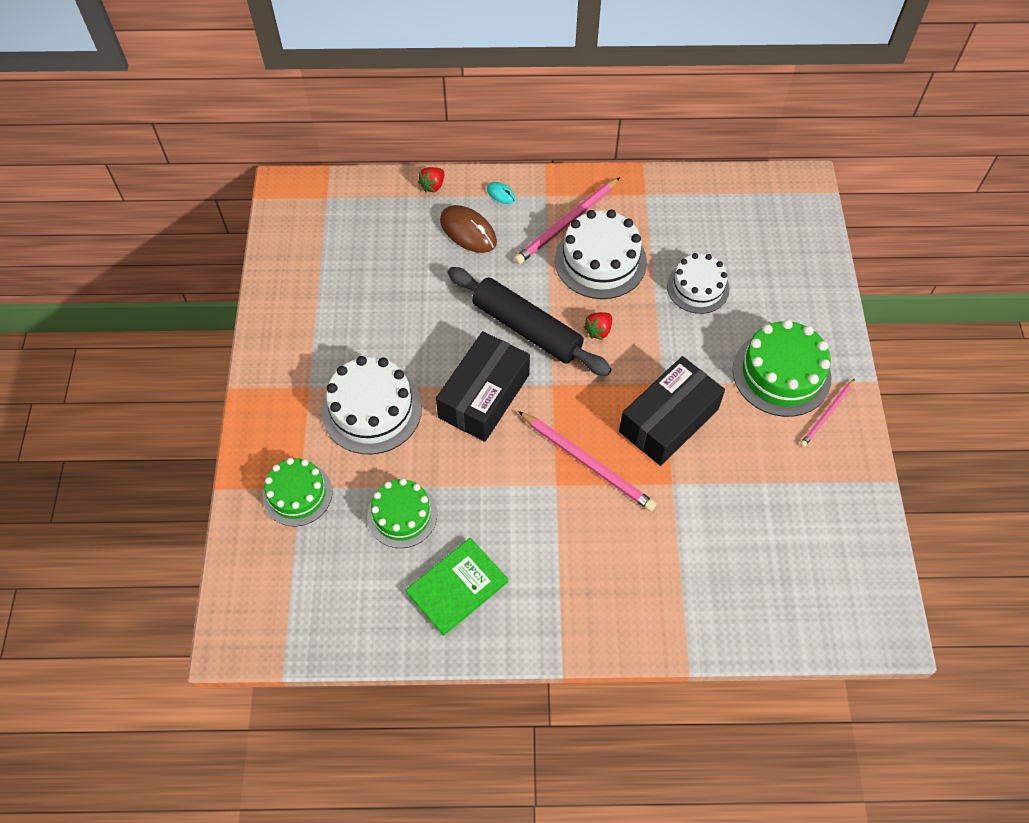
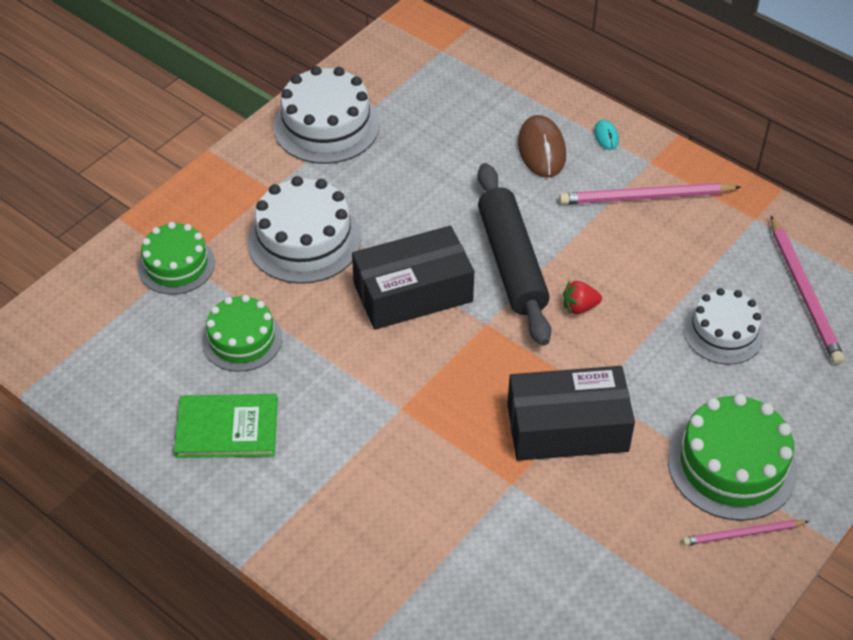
camera: 40 degrees right, 10 degrees down
red strawberry [418,167,445,192] -> none
pink pencil [518,411,656,511] -> pink pencil moved to [771,216,844,365]
white cake [555,210,647,299] -> white cake moved to [273,66,380,164]

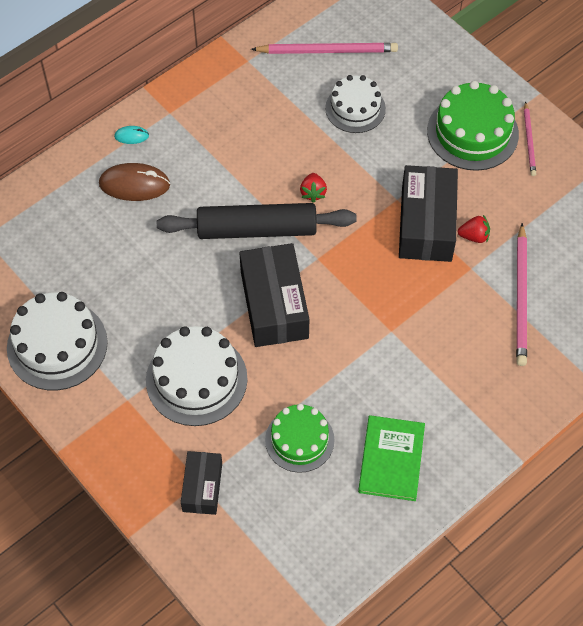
camera: 80 degrees left, 10 degrees up
green cake [138,222,215,295] -> black box [181,451,222,515]
pink pencil [559,183,741,205] -> pink pencil moved to [516,223,527,366]
none -> red strawberry [458,215,490,243]

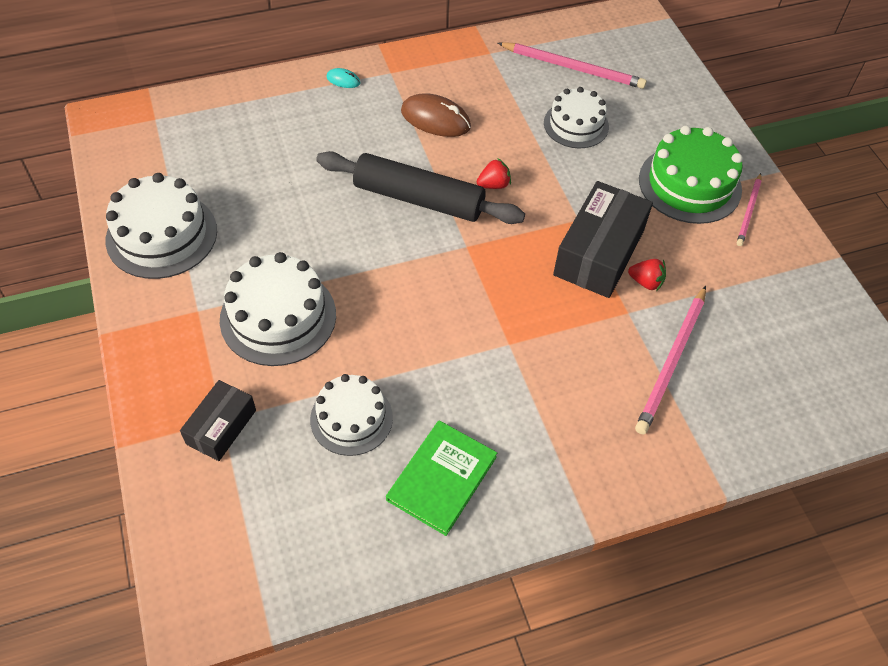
camera: 20 degrees right, 5 degrees down
brown mouse [99,163,170,201] -> brown mouse moved to [401,93,471,137]
black box [240,243,309,347] -> none
green cake [265,404,335,473] -> white cake [310,374,393,456]
red strawberry [300,173,327,203] -> red strawberry turned 135 degrees counterclockwise [477,158,511,189]

